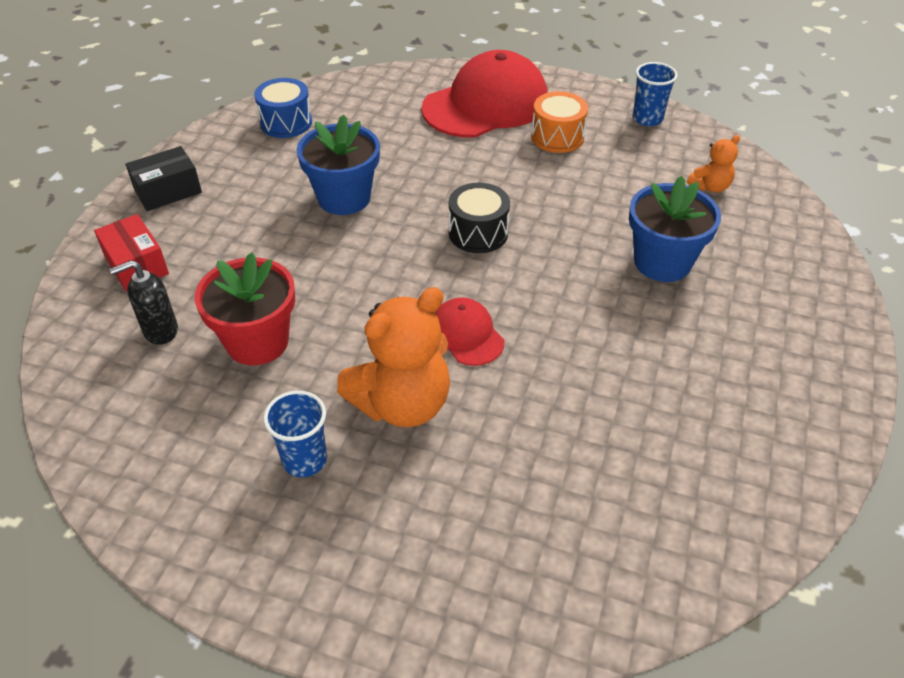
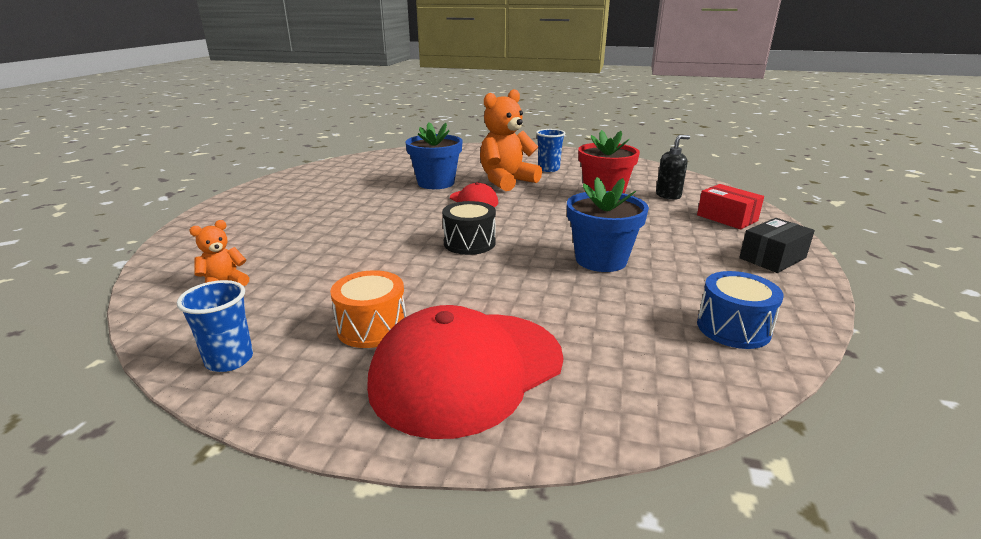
camera: 175 degrees right, 20 degrees down
blue flower pot [629,176,721,282] -> blue flower pot moved to [405,122,462,189]

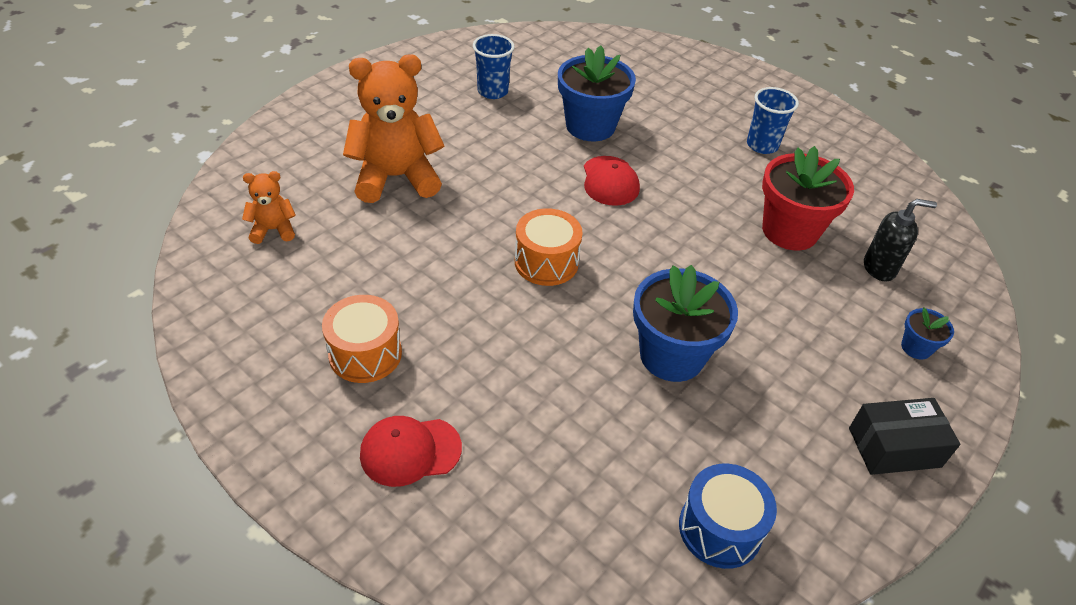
camera: 25 degrees right, 20 degrees up
blue cup [177,280,253,372] -> blue cup moved to [473,34,515,99]
red cap [367,305,563,439] -> red cap [360,416,462,487], size x0.48
black drum [442,201,496,255] -> orange drum [515,208,583,286]
orange teddy bear [480,89,542,191] -> orange teddy bear moved to [343,55,444,203]
red box [697,184,764,229] -> blue flower pot [901,308,954,360]

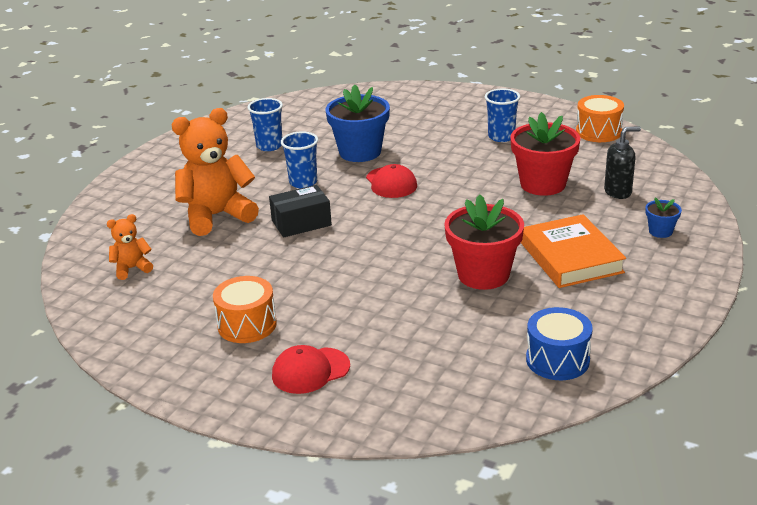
camera: 10 degrees left, 15 degrees down
orange drum [515,208,583,286] -> orange drum moved to [576,95,624,142]
blue flower pot [633,265,738,382] -> red flower pot [444,194,524,290]
black box [849,398,960,475] -> black box moved to [269,185,332,238]
none -> blue cup [281,131,318,188]
none -> orange book [521,214,626,288]

